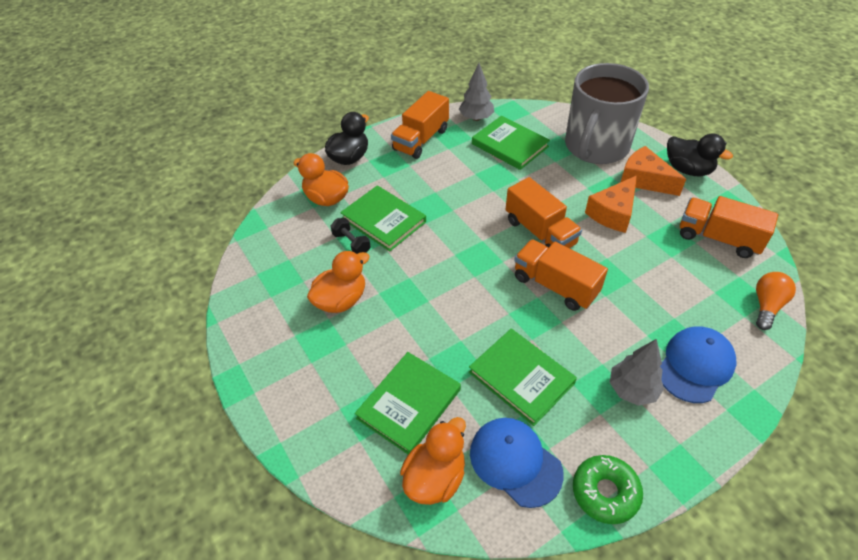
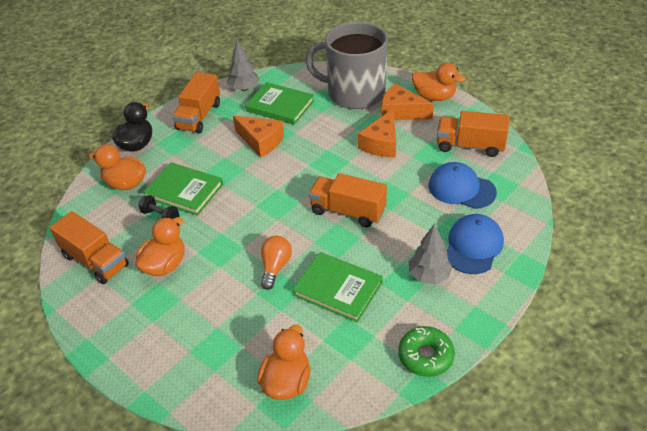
camera: 15 degrees left, 5 degrees down
green book [355,352,461,454] -> none
blue cap [470,418,564,508] -> blue cap moved to [429,162,497,209]
orange truck [505,177,582,248] -> orange truck moved to [49,211,129,284]
grey mug [565,63,649,164] -> grey mug turned 90 degrees clockwise [305,22,388,109]
black duck [667,133,733,176] -> orange duck [412,63,466,101]
orange light bulb [756,272,796,330] -> orange light bulb moved to [261,236,292,290]
none -> orange cheese [233,116,284,157]

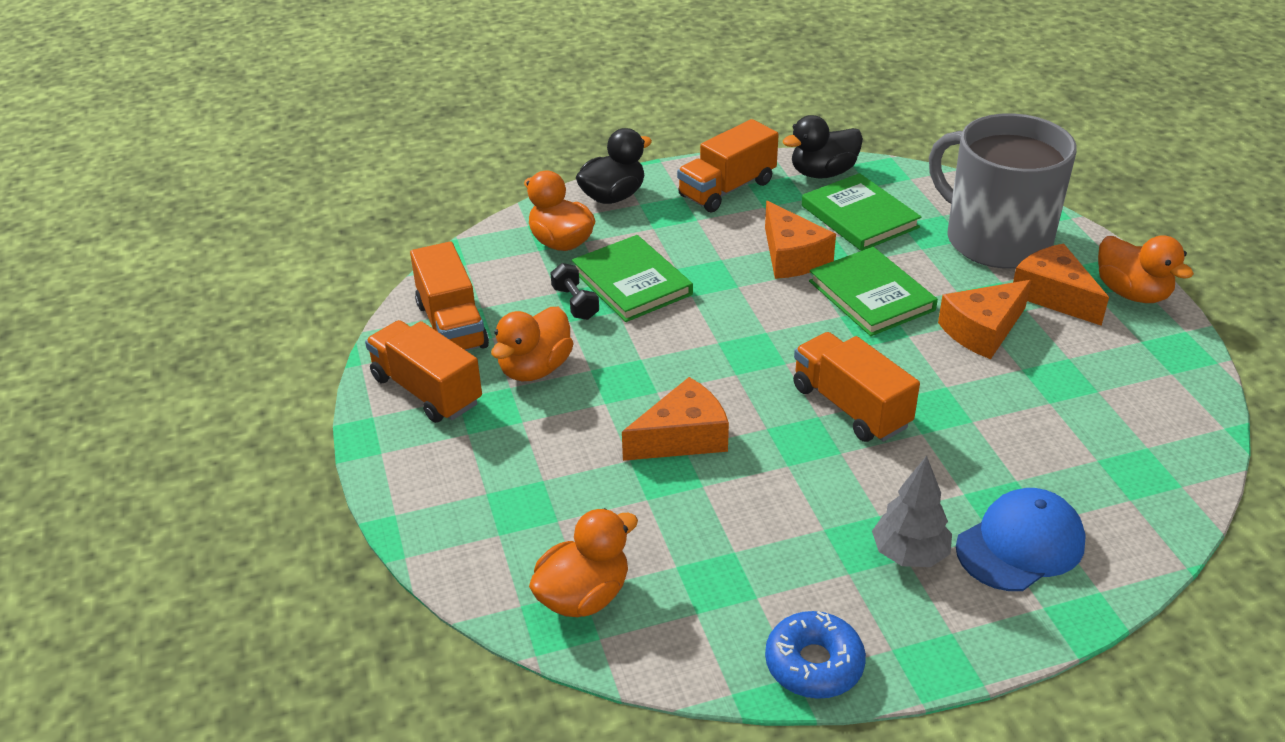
camera: 30 degrees right, 5 degrees down
orange duck [136,217,184,276] -> orange duck turned 150 degrees clockwise [491,307,574,381]
grey tree [227,40,259,91] -> black duck [783,115,863,178]
orange light bulb [261,236,292,290] -> orange cheese [622,377,729,461]
green book [292,252,383,323] -> green book moved to [809,247,938,336]
green donut [398,326,455,377] -> blue donut [765,611,866,699]
blue cap [429,162,497,209] -> none
orange truck [437,111,509,157] -> orange truck moved to [365,320,482,423]

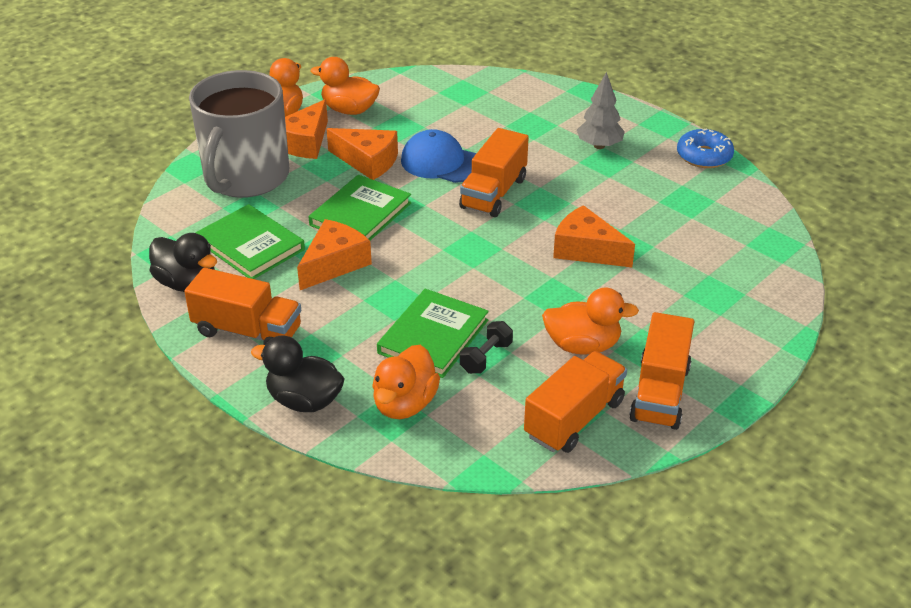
camera: 120 degrees left, 0 degrees up
orange duck [529,508,638,617] -> orange duck moved to [310,57,380,115]
green book [802,173,921,251] -> green book turned 75 degrees counterclockwise [195,204,305,279]
blue cap [956,488,1086,591] -> blue cap moved to [401,129,477,183]

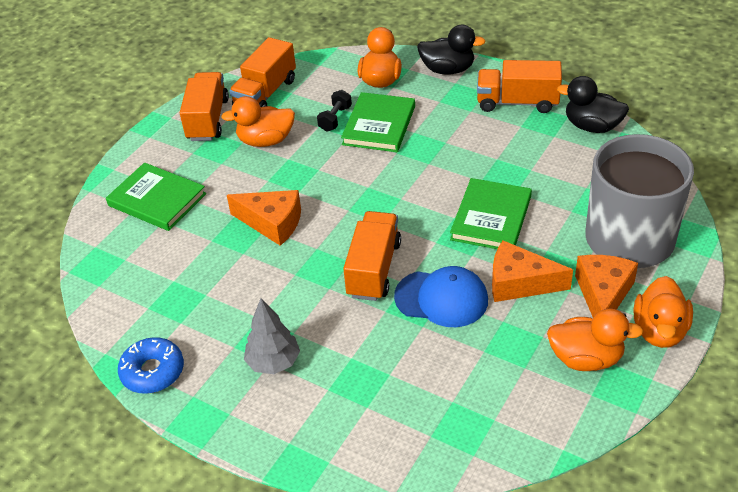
camera: 170 degrees right, 5 degrees up
green book [195,204,305,279] -> green book moved to [106,163,206,231]
orange cheese [297,219,372,290] -> none

